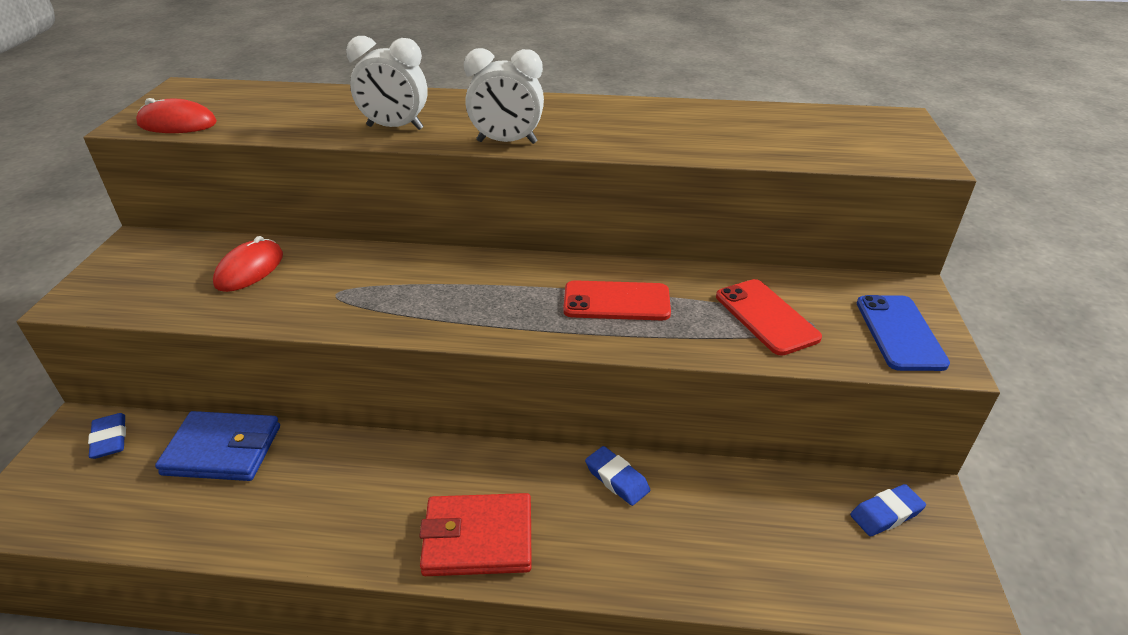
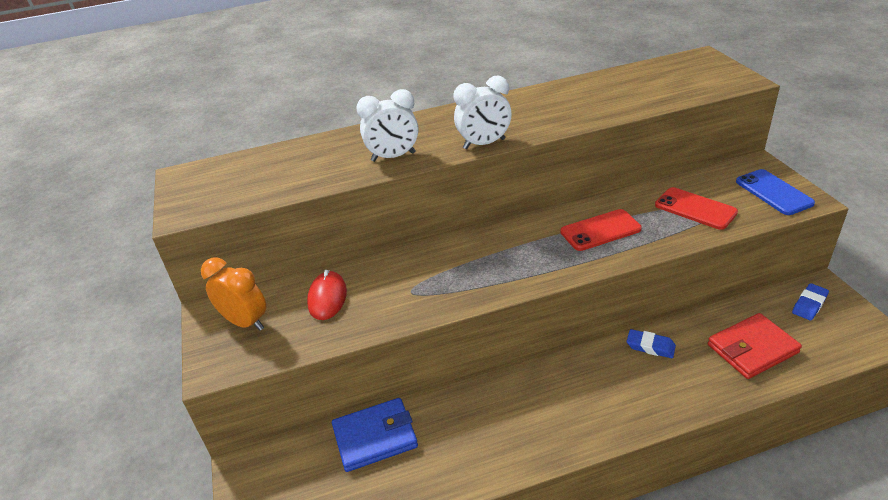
camera: 20 degrees left, 0 degrees up
blue eraser [88,413,126,459] -> none
red mouse [136,98,217,133] -> none
red wallet [419,493,532,576] -> red wallet moved to [708,313,802,379]
none -> orange clock [201,257,266,331]

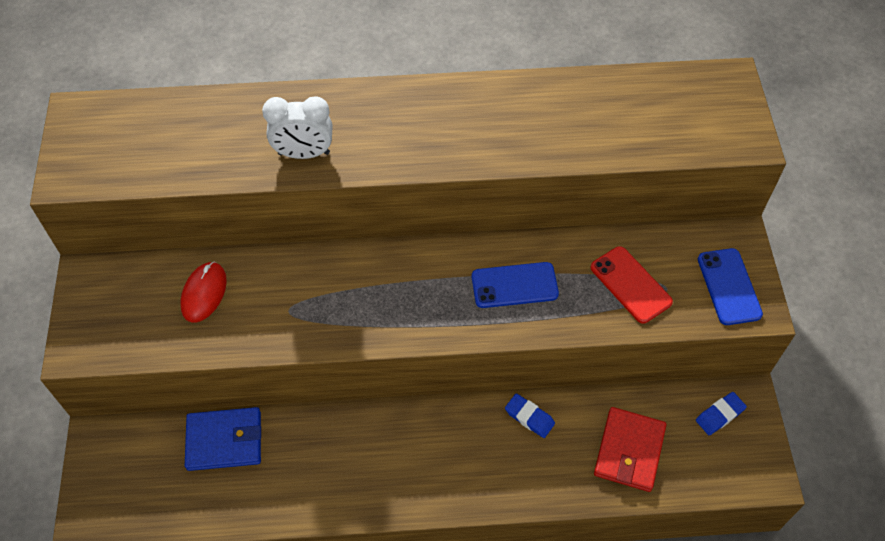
camera: 10 degrees right, 20 degrees up
orange clock [201,257,266,331] -> none
white clock [454,76,512,149] -> none
red phone [560,209,642,251] -> blue phone [472,262,559,308]
red wallet [708,313,802,379] -> red wallet turned 60 degrees counterclockwise [594,407,666,492]

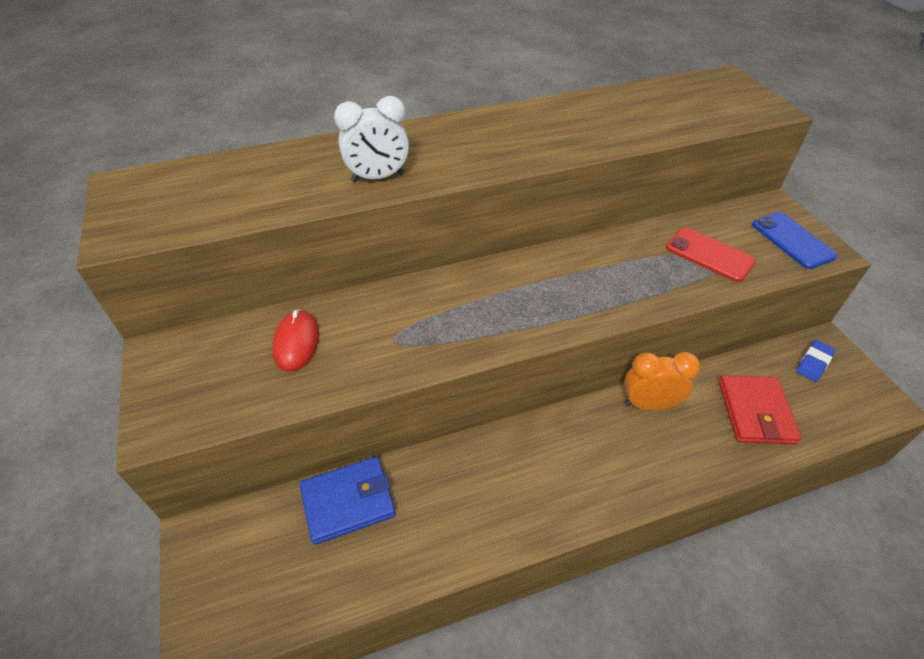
camera: 15 degrees left, 10 degrees down
blue phone [472,262,559,308] -> none
blue eraser [505,393,555,438] -> orange clock [624,352,700,410]

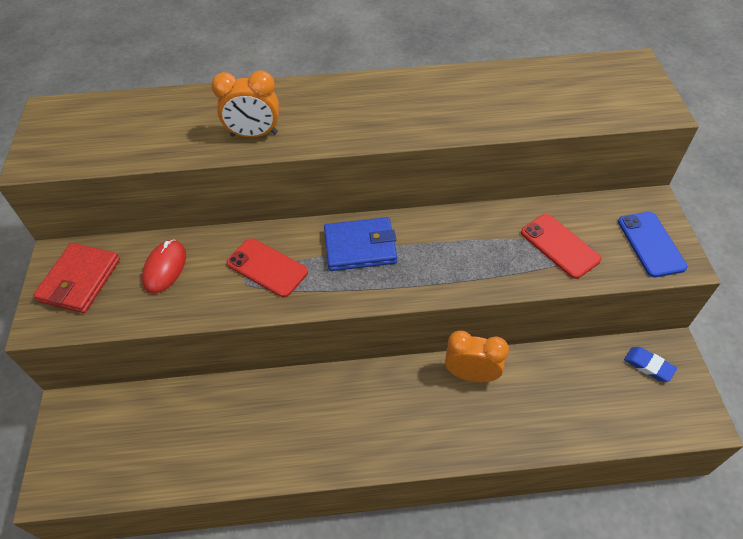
camera: 15 degrees right, 5 degrees up
blue wallet [299,457,396,545] -> blue wallet moved to [324,217,397,271]
white clock [334,96,409,182] -> orange clock [211,70,279,138]
red wallet [719,375,801,445] -> red wallet moved to [33,243,120,313]
blue eraser [796,340,835,382] -> blue eraser turned 75 degrees clockwise [624,347,677,382]
none -> red phone [227,238,308,297]

